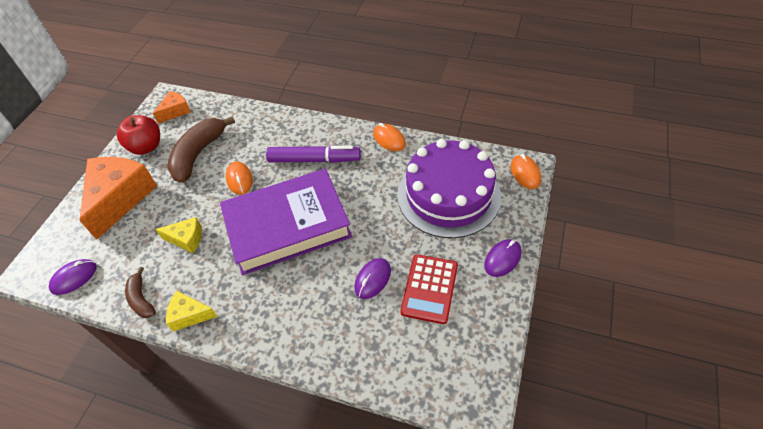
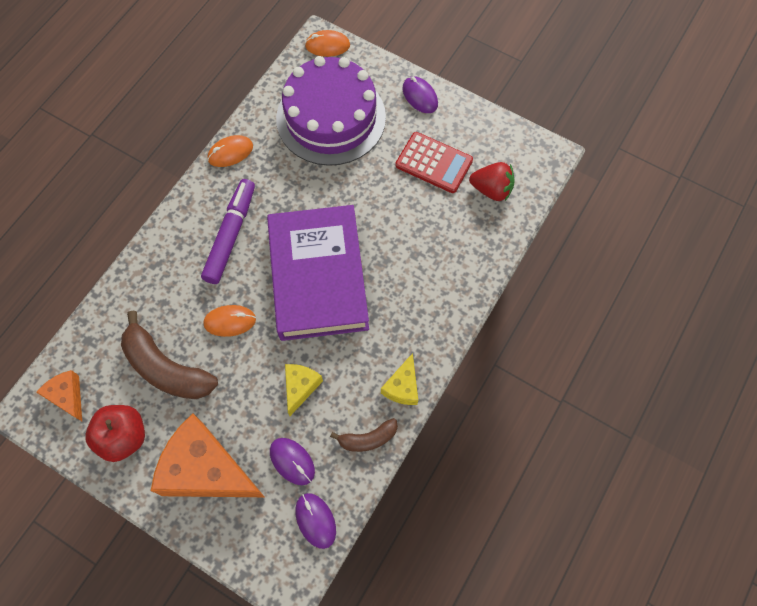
camera: 80 degrees left, 15 degrees up
purple mouse [354,258,391,299] -> purple mouse moved to [270,438,315,485]
none -> red strawberry [469,162,515,201]

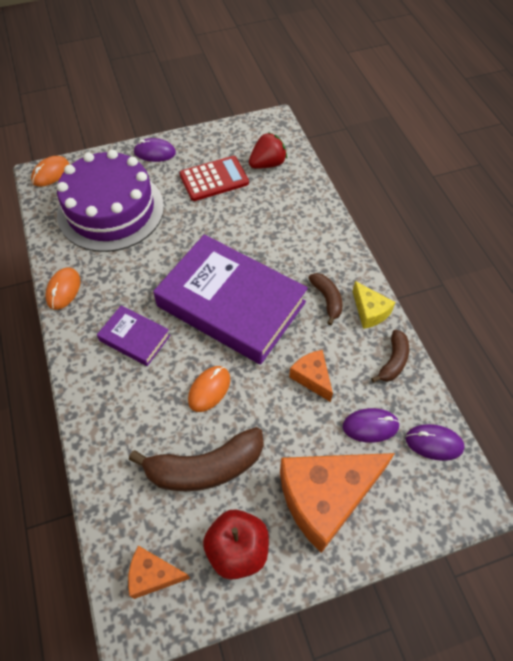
camera: 50 degrees left, 10 degrees down
purple marker [201,179,255,284] -> purple book [97,305,170,366]
yellow cheese [285,364,323,416] -> orange cheese [289,350,333,402]
none -> brown banana [308,273,342,326]

